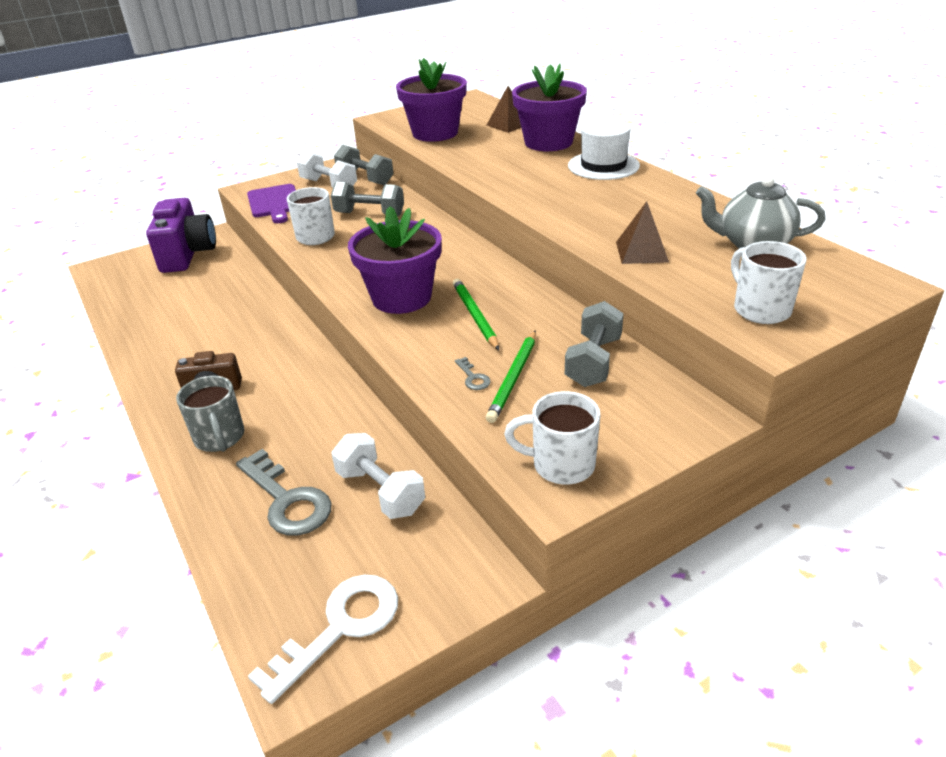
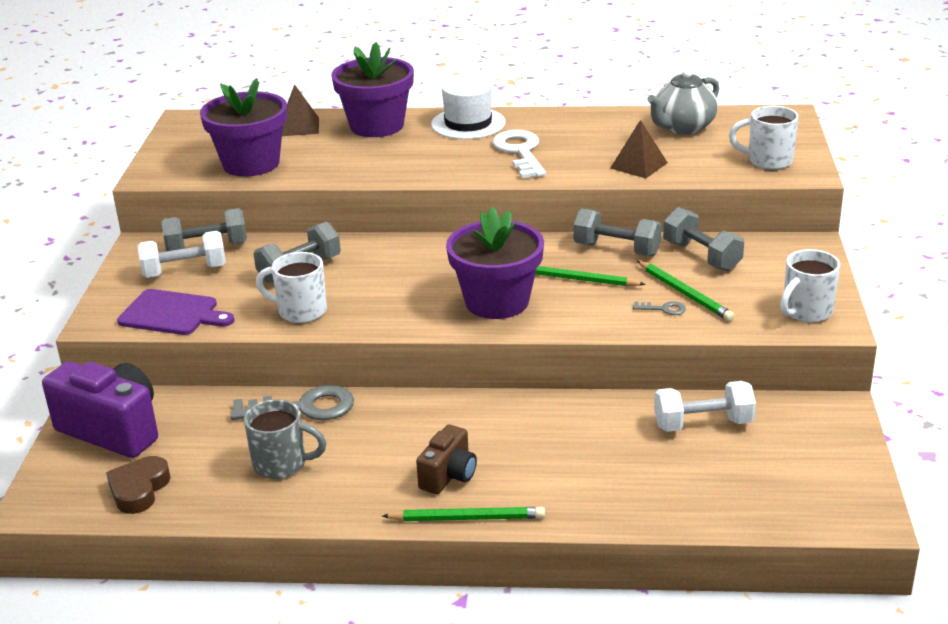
camera: 55 degrees left, 5 degrees down
grey mug [176,376,244,452] -> grey mug moved to [244,399,326,479]
grey key [236,449,332,536] -> grey key moved to [230,385,354,420]
white key [248,574,398,704] -> white key moved to [493,130,546,178]
none -> brown heart [106,456,171,514]
none -> green pencil [382,507,545,521]
none -> grey dumbbell [574,208,662,257]

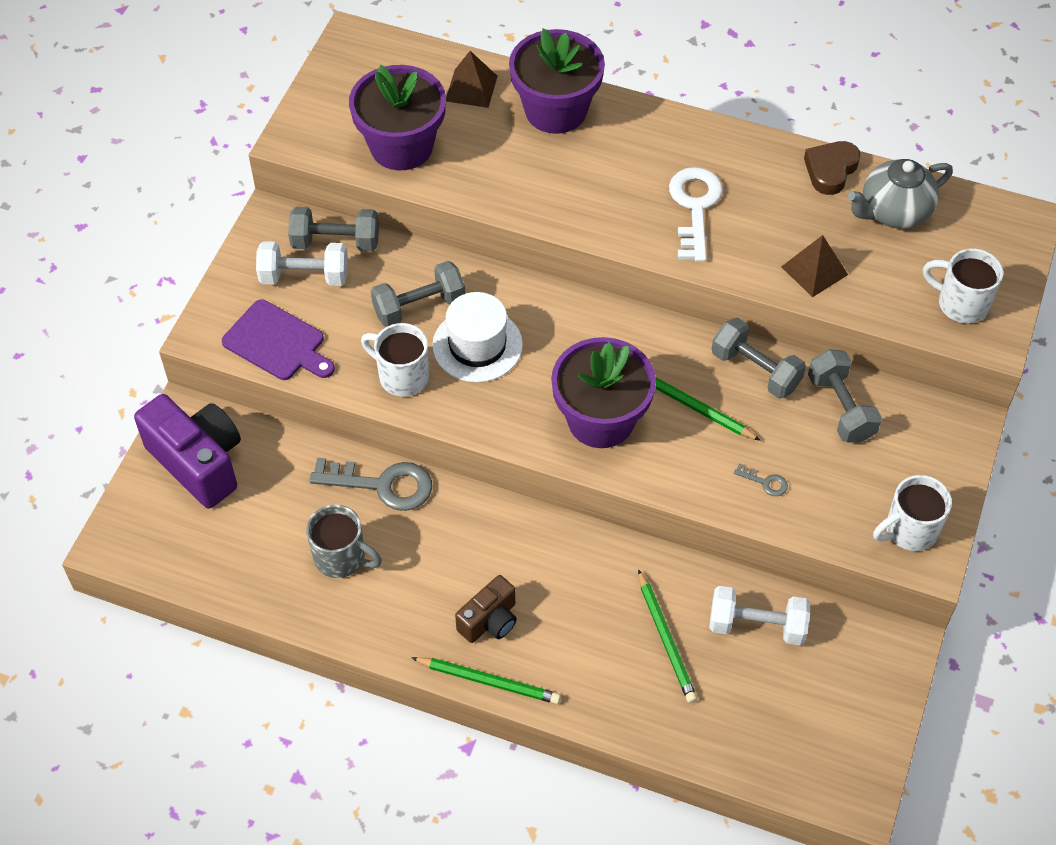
camera: 15 degrees right, 25 degrees up
brown heart [106,456,171,514] -> brown heart moved to [804,141,861,195]
white hat [431,76,505,139] -> white hat moved to [432,292,523,383]
green pencil [637,261,735,321] -> green pencil moved to [638,569,697,703]

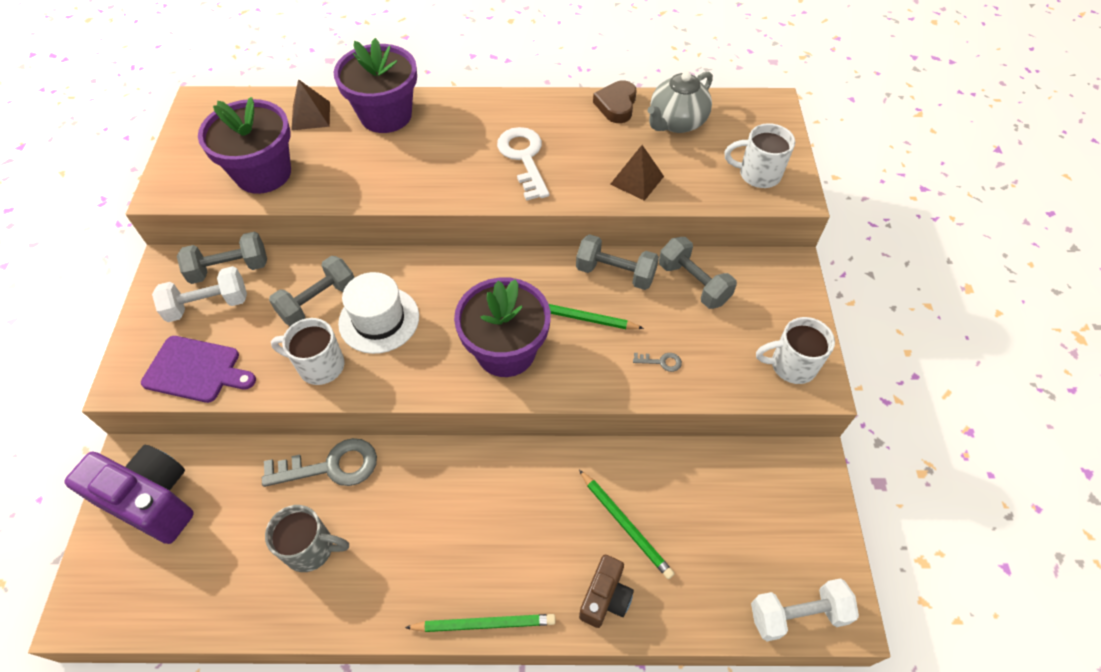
camera: 20 degrees left, 0 degrees up
brown camera [455,575,517,643] -> brown camera moved to [579,555,634,628]
white dumbbell [709,586,810,645] -> white dumbbell moved to [751,578,859,641]
white mug [873,475,952,551] -> white mug turned 45 degrees clockwise [756,317,835,384]

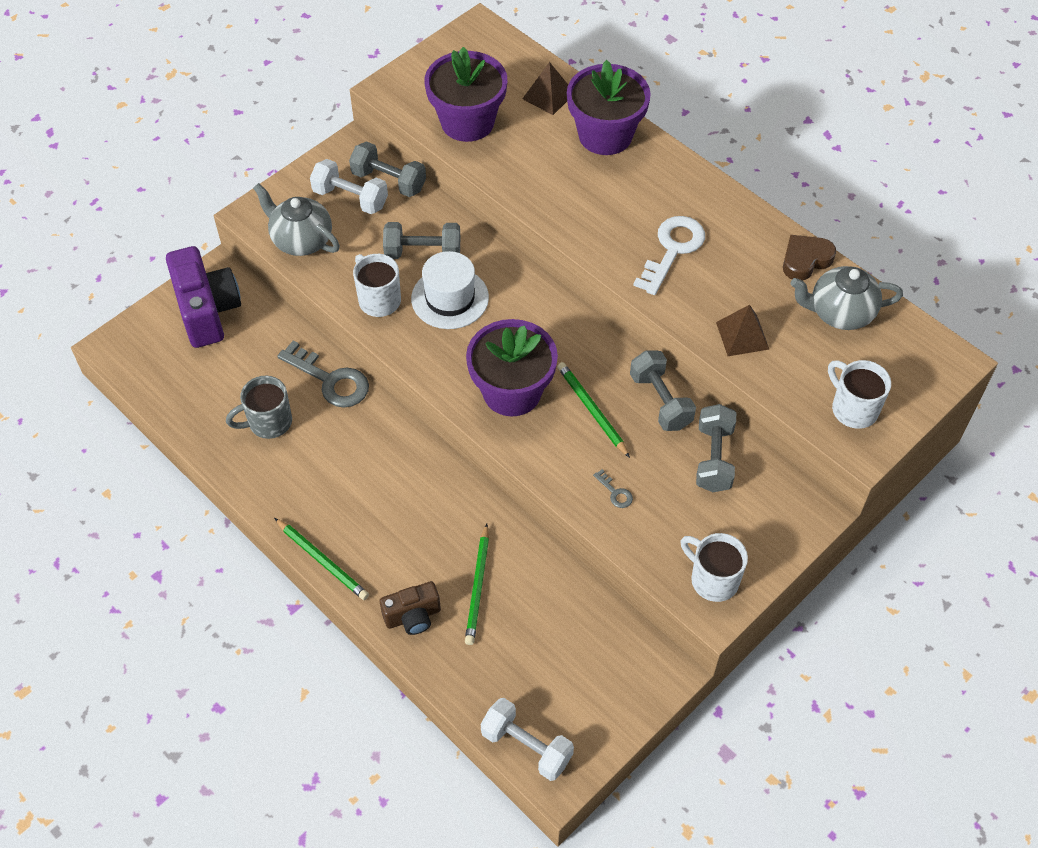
camera: 45 degrees right, 0 degrees up
purple cutting board [141,336,256,403] -> grey teapot [253,183,340,256]
grey mug [265,505,349,572] -> grey mug turned 105 degrees clockwise [226,376,292,439]

